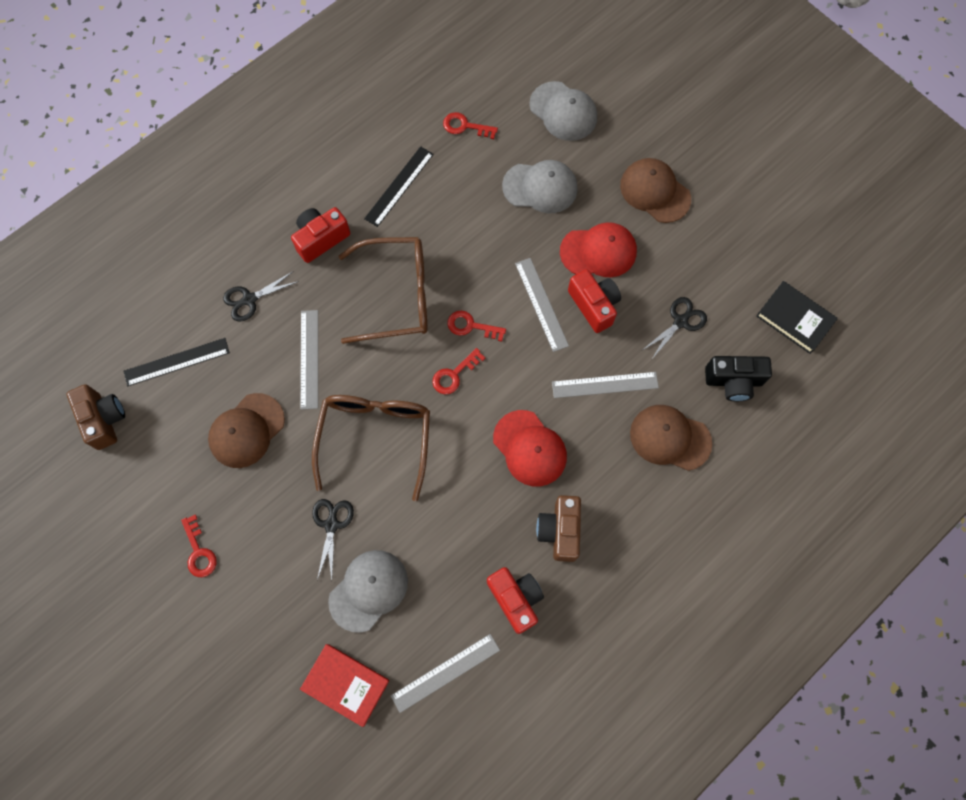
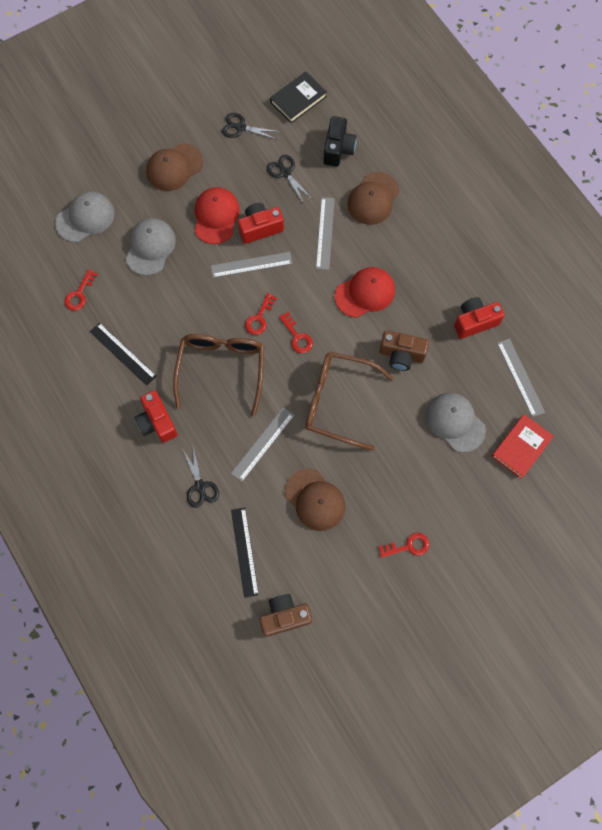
camera: 80 degrees left, 0 degrees up
grey ruler [300,310,318,410] -> grey ruler turned 60 degrees counterclockwise [231,407,294,482]
black scissors [312,499,354,580] -> black scissors moved to [222,113,280,139]
brown camera [536,495,581,562] -> brown camera moved to [379,330,429,371]

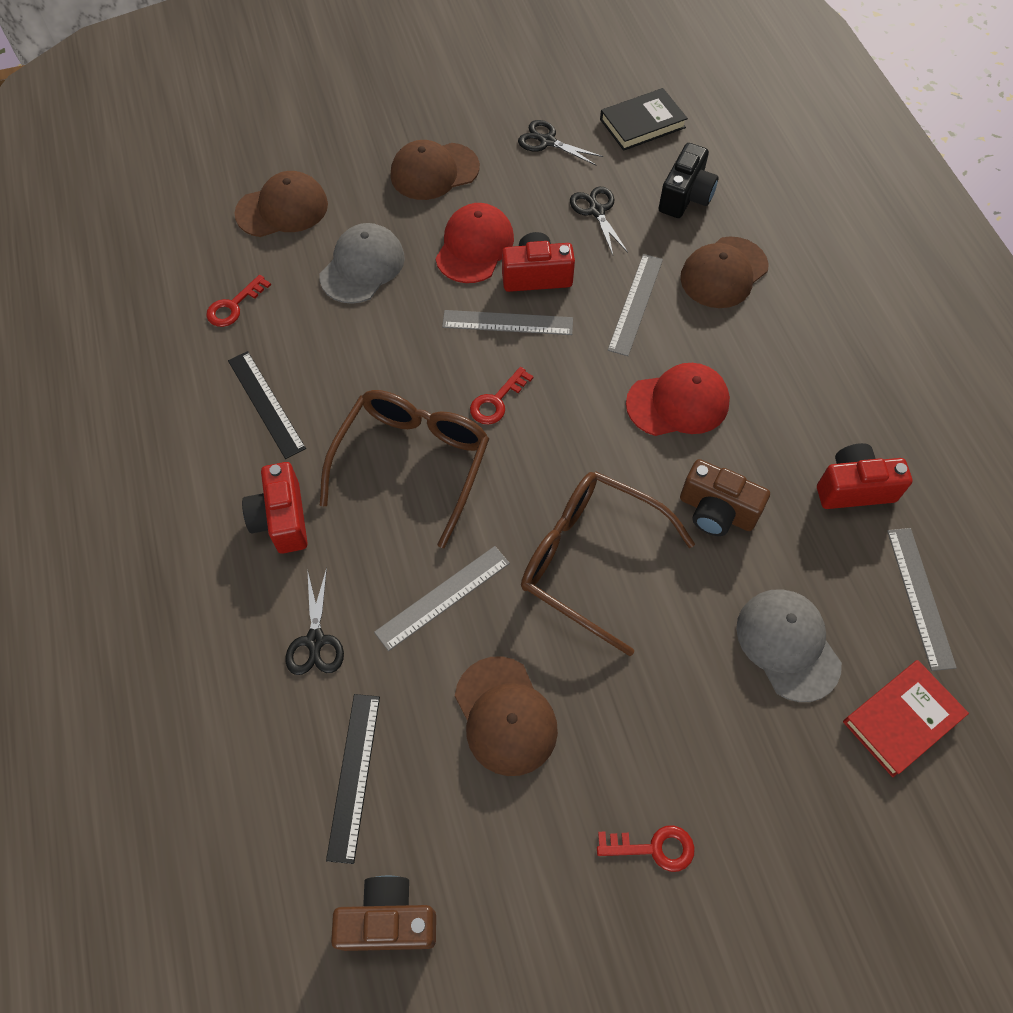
camera: 15 degrees right, 10 degrees down
grey cap [55,192,115,242] -> brown cap [235,171,328,237]
red key [279,312,313,353] -> none

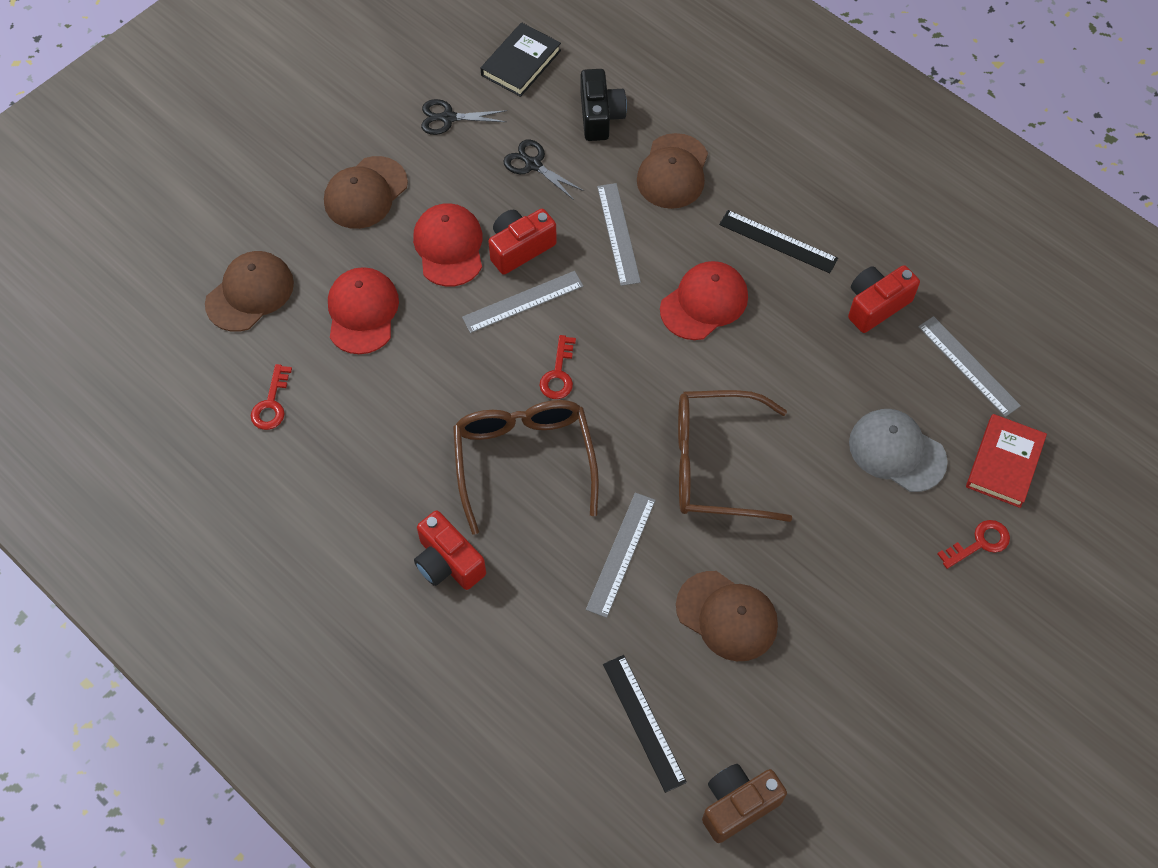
camera: 30 degrees left, 0 degrees up
black ruler [228,351,306,459] -> black ruler moved to [719,210,838,273]
black scissors [285,568,344,675] -> none
grey cap [319,223,405,304] -> red cap [328,267,399,354]
red key [597,825,695,872] -> red key moved to [937,520,1010,569]
brown camera [680,459,770,536] -> none

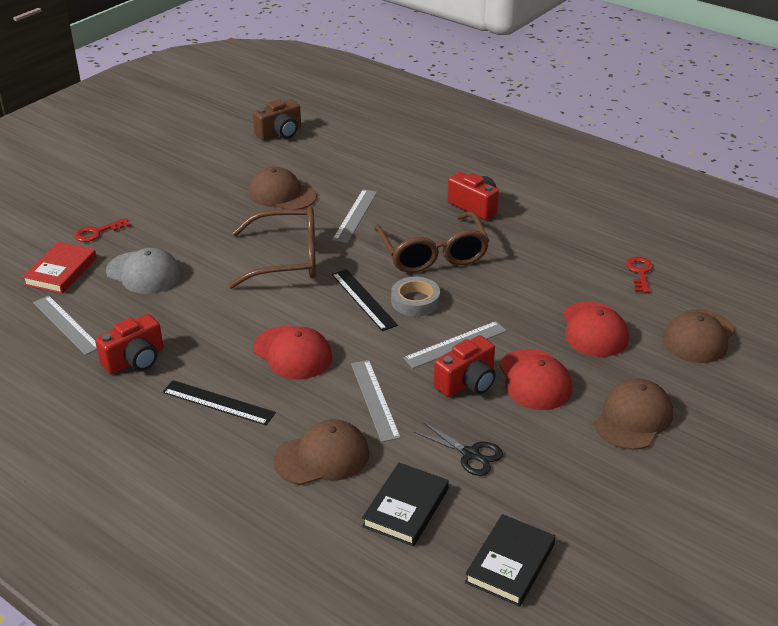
camera: 175 degrees right, 25 degrees down
black scissors [421,99,507,135] -> none
red key [539,335,576,399] -> grey tape [391,277,440,317]
black camera [581,69,627,141] -> black book [362,463,449,546]
black ruler [603,655,687,793] -> black ruler moved to [332,269,398,331]
brown cap [637,133,708,209] -> brown cap turned 60 degrees clockwise [273,419,369,485]
red cap [660,261,748,340] -> red cap turned 90 degrees counterclockwise [252,326,332,380]

